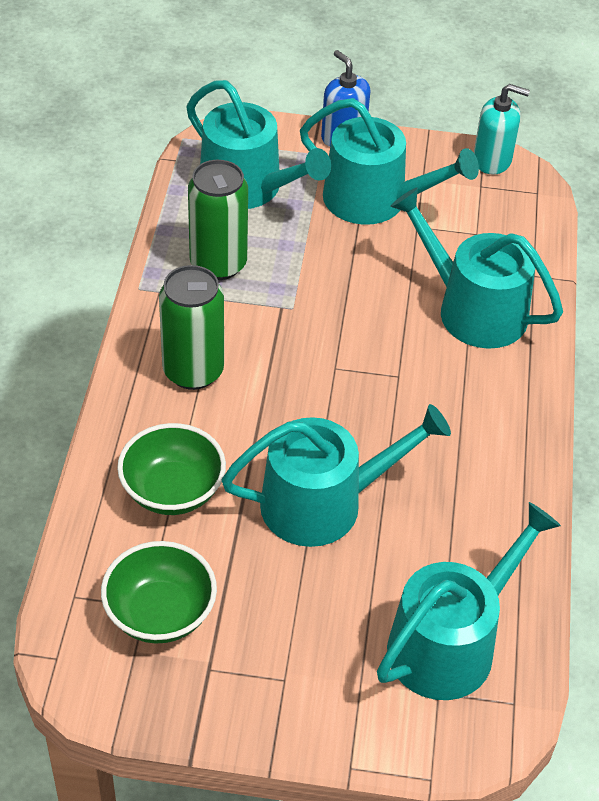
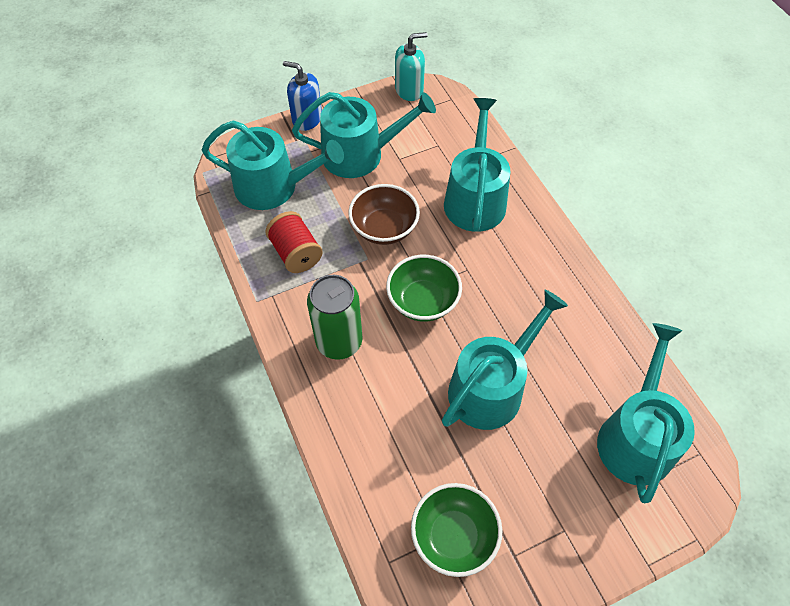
camera: 30 degrees left, 10 degrees up
green bowl [117,423,226,515] -> green bowl moved to [386,255,462,322]
green can [188,160,248,280] -> red spool [265,211,323,273]
turquoise watering can [390,188,563,349] -> turquoise watering can turned 90 degrees clockwise [444,98,510,232]
none -> brown bowl [348,184,420,245]

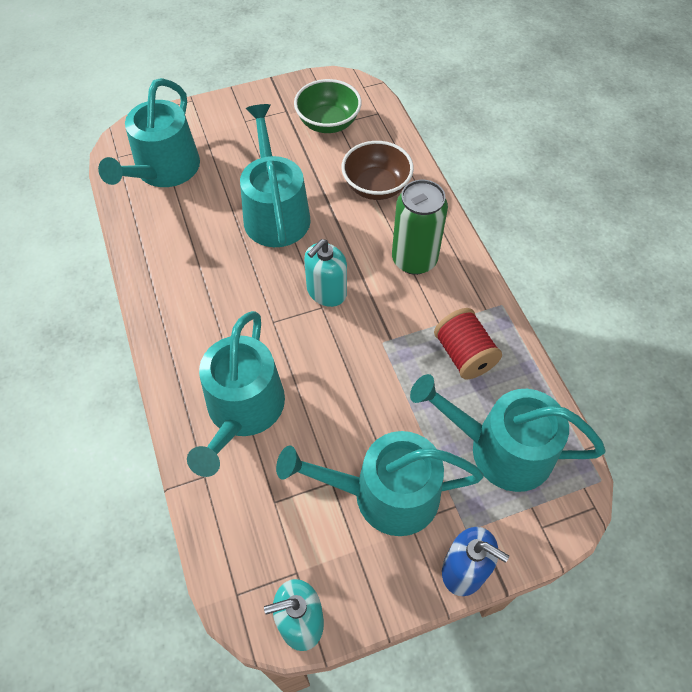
camera: 175 degrees left, 0 degrees up
brown bowl [348,184,420,245] -> brown bowl moved to [341,141,414,200]
green bowl [386,255,462,322] -> turquoise soap dispenser [304,239,347,307]
turquoise watering can [442,290,568,430] -> turquoise watering can turned 120 degrees clockwise [240,104,311,247]

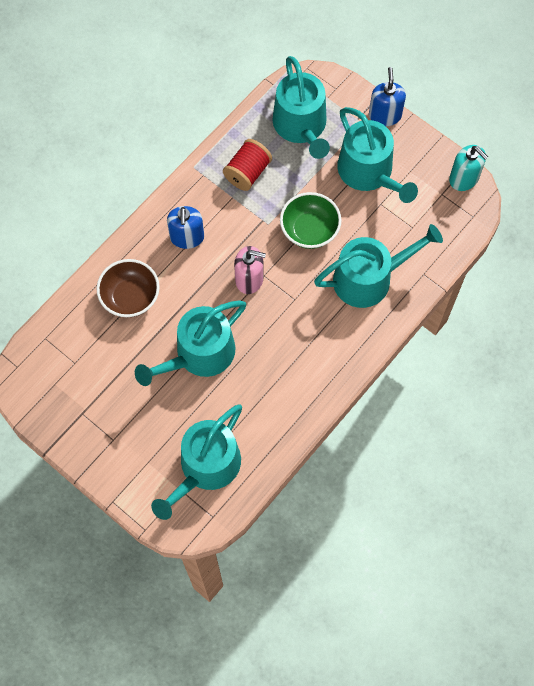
camera: 120 degrees left, 10 degrees up
turquoise watering can [98,78,200,187] -> turquoise watering can turned 135 degrees clockwise [151,405,242,520]
green bowl [294,79,362,133] -> green bowl moved to [280,192,342,249]
turquoise soap dispenser [304,239,347,307] -> pink soap dispenser [234,246,266,294]
green can [392,180,448,275] -> blue soap dispenser [167,206,204,249]

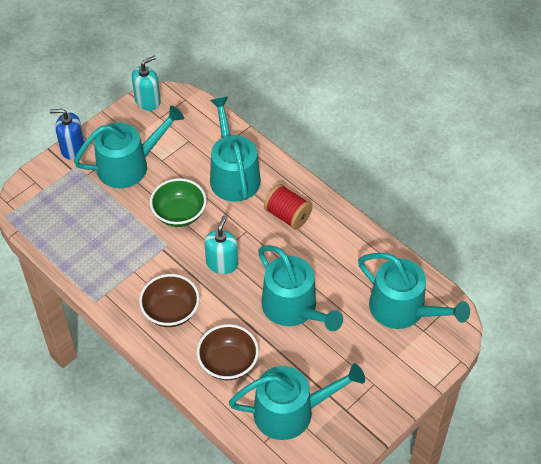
camera: 85 degrees left, 15 degrees down
blue soap dispenser [167,206,204,249] -> brown bowl [139,274,200,327]
red spool [223,139,272,191] -> red spool moved to [264,184,313,230]
pink soap dispenser [234,246,266,294] -> turquoise soap dispenser [204,216,238,274]
turquoise watering can [272,56,330,159] -> turquoise watering can moved to [229,363,365,440]

